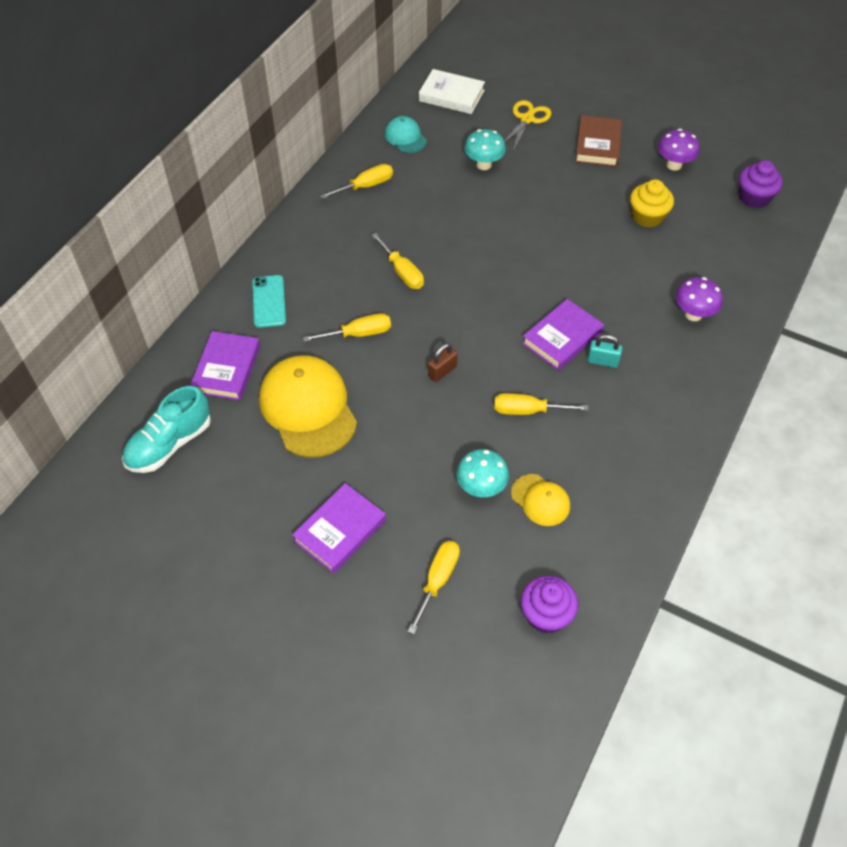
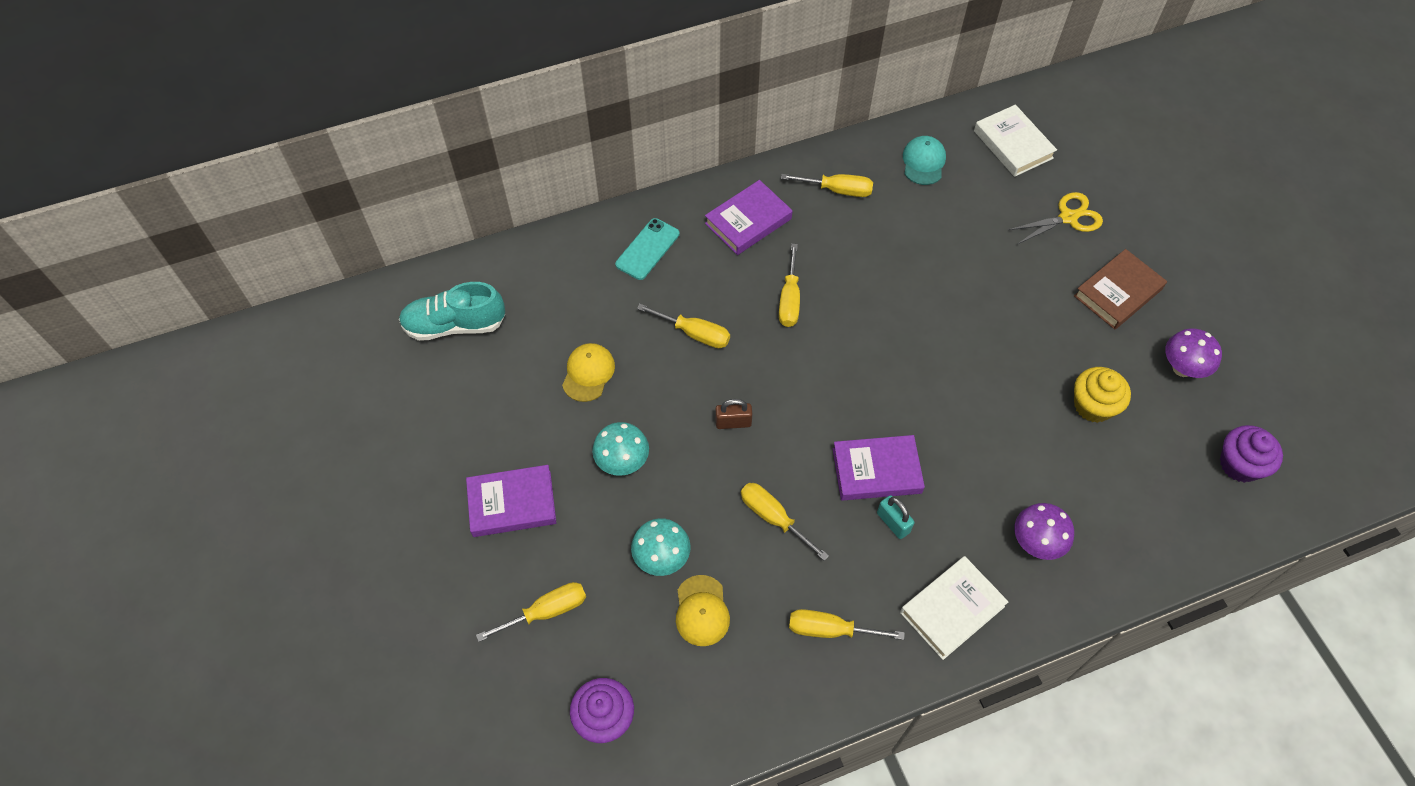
camera: 40 degrees right, 5 degrees up
purple book [190,331,260,400] -> purple book moved to [705,180,793,255]
yellow cap [259,355,357,458] -> yellow cap [562,343,615,402], size x0.50
turquoise mushroom [464,129,506,170] -> turquoise mushroom moved to [592,422,649,476]
none -> yellow screwdriver [789,609,905,640]
none -> white book [900,556,1008,660]

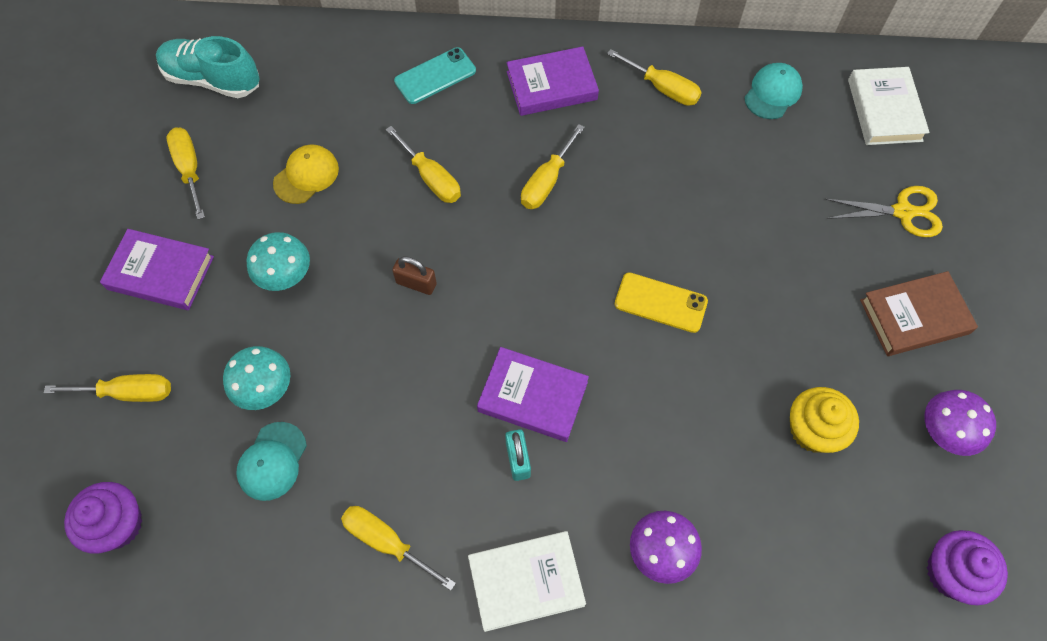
camera: 25 degrees right, 5 degrees up
yellow cap [676,575,730,646] -> turquoise cap [236,422,307,501]
yellow screwdriver [741,483,829,561] -> yellow screwdriver moved to [167,127,205,220]
none -> yellow phone [614,272,708,333]

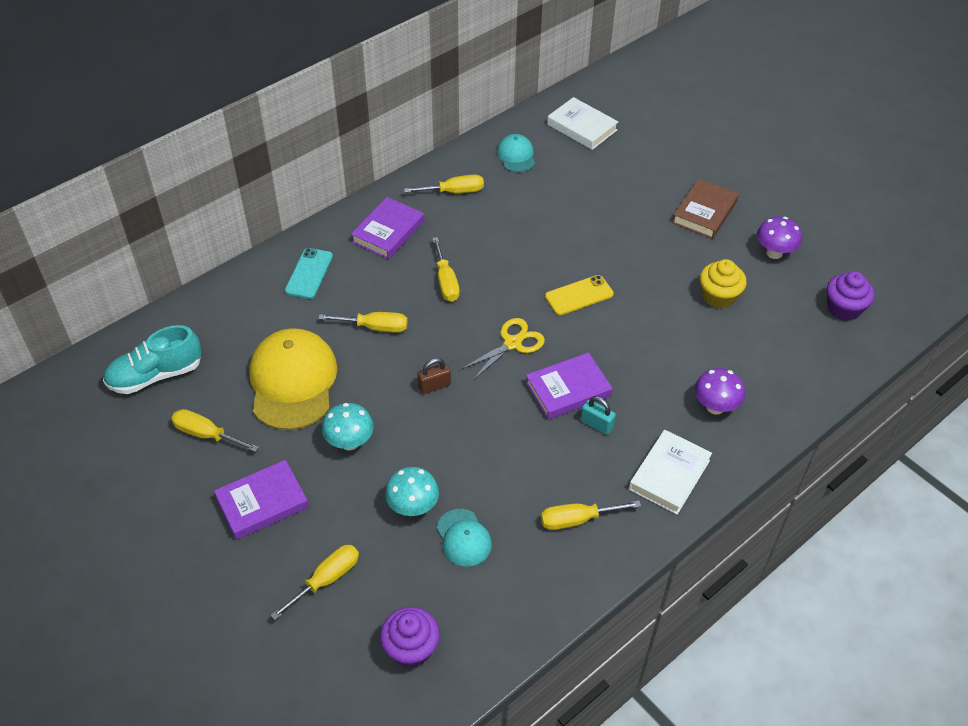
camera: 45 degrees left, 15 degrees down
yellow cap [273,145,339,204] -> yellow cap [249,328,337,430], size x1.98
yellow scissors [825,186,943,237] -> yellow scissors moved to [460,318,545,381]

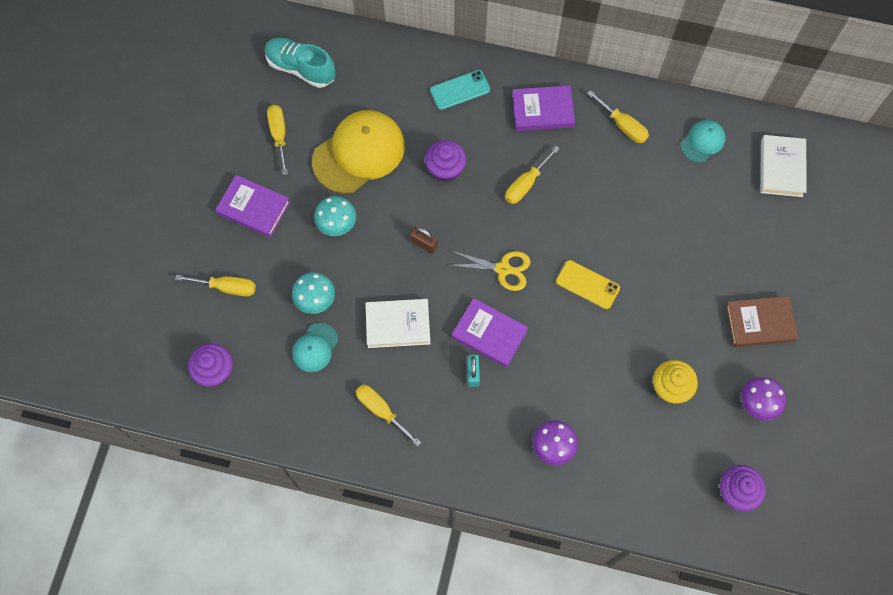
camera: 55 degrees right, 20 degrees up
yellow screwdriver [318,312,408,333] -> purple cupcake [425,140,467,182]
white book [629,430,712,514] -> white book moved to [365,299,430,348]

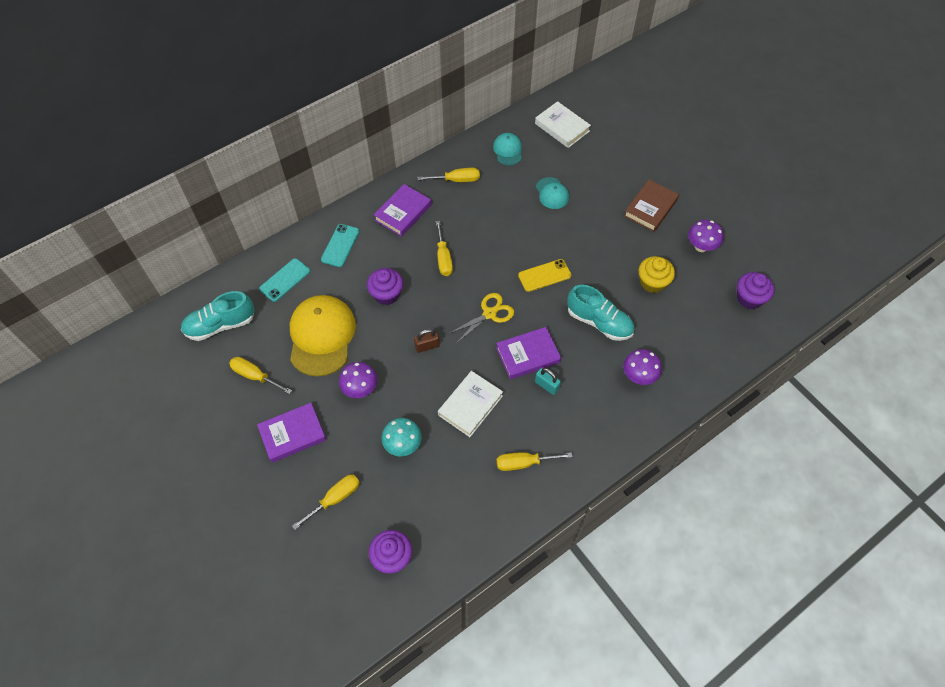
camera: 50 degrees left, 10 degrees down
turquoise cap [292,323,338,372] -> turquoise cap moved to [536,177,569,209]
turquoise mushroom [314,196,356,236] -> purple mushroom [339,362,378,398]
none -> turquoise phone [259,258,310,302]
none -> turquoise shoe [567,285,634,341]

